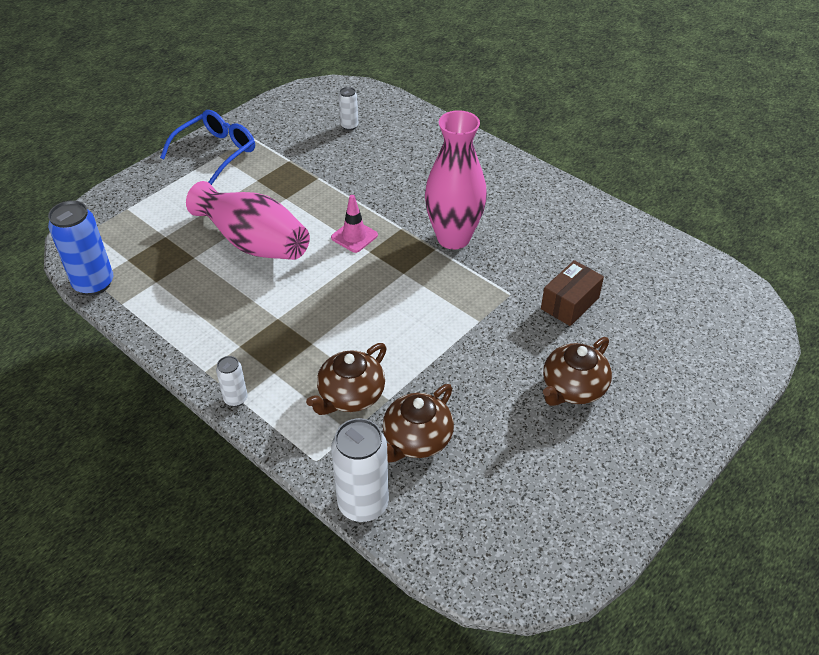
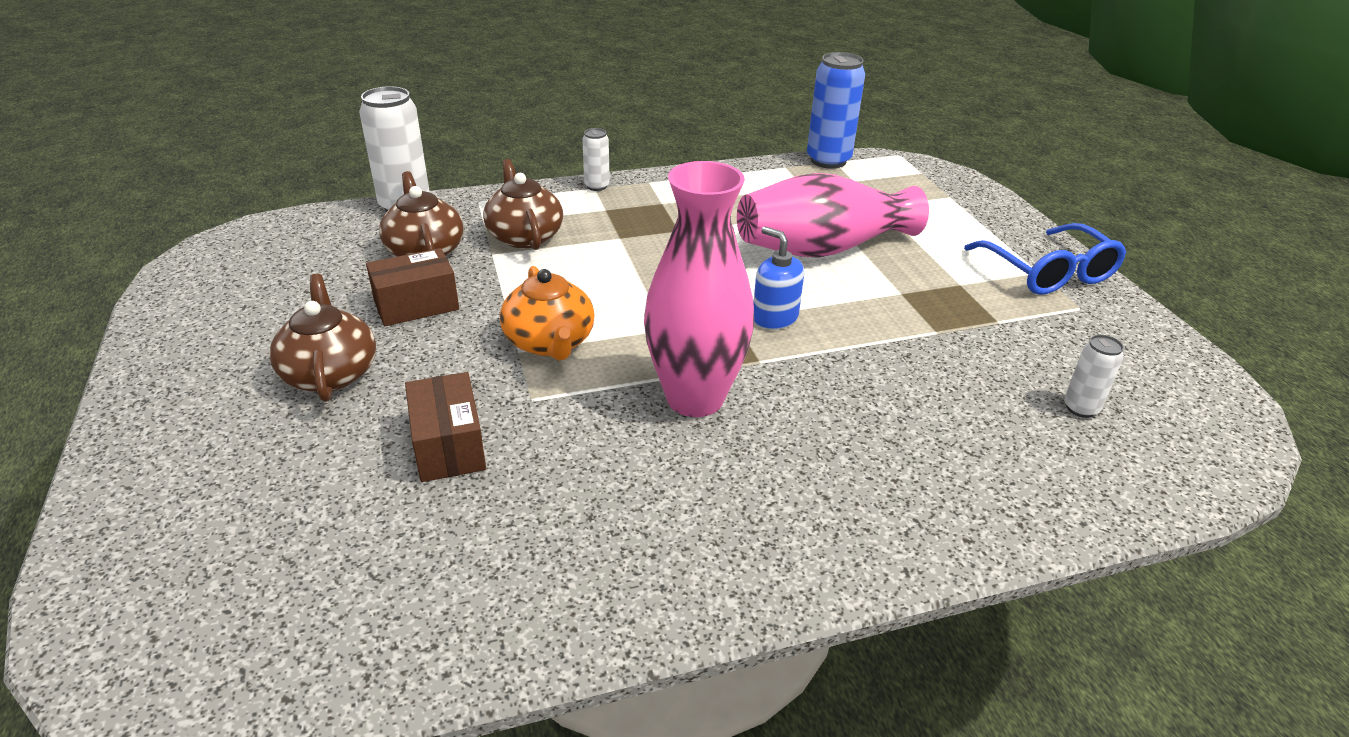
camera: 120 degrees right, 10 degrees down
pink traffic cone [331,195,378,253] -> blue soap dispenser [753,226,804,330]
none -> brown box [366,248,459,326]
none -> orange teapot [500,266,595,361]

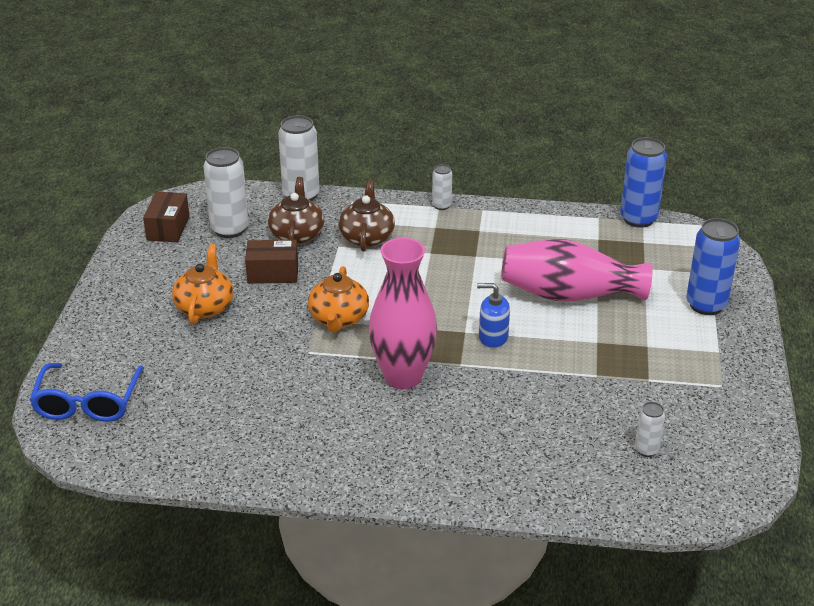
camera: 25 degrees right, 0 degrees up
brown teapot [269,274,376,402] -> orange teapot [172,244,233,324]
brown box [405,372,486,482] -> brown box moved to [143,192,190,242]
blue soap dispenser [753,226,804,330] -> blue soap dispenser turned 60 degrees counterclockwise [477,283,510,348]
blue glasses [964,223,1126,295] -> blue glasses moved to [29,363,144,422]
none -> white can [203,147,249,238]
none -> blue can [686,218,740,315]

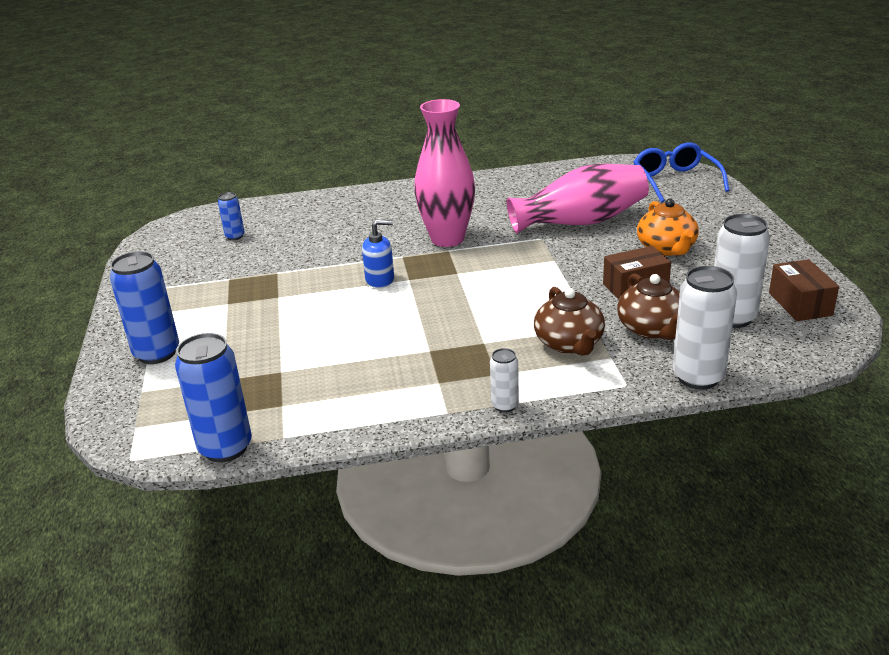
camera: 165 degrees right, 5 degrees down
orange teapot [308,266,369,333] -> none
pink vase [501,239,652,301] -> pink vase moved to [507,164,649,233]
white can [635,402,665,457] -> blue can [218,192,245,240]

